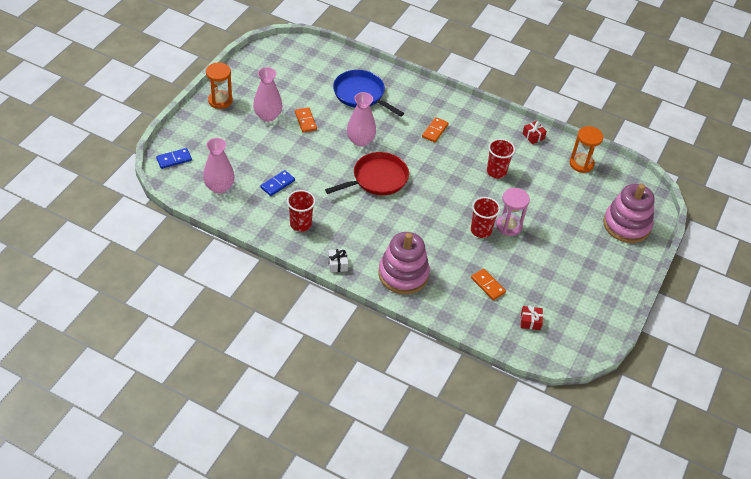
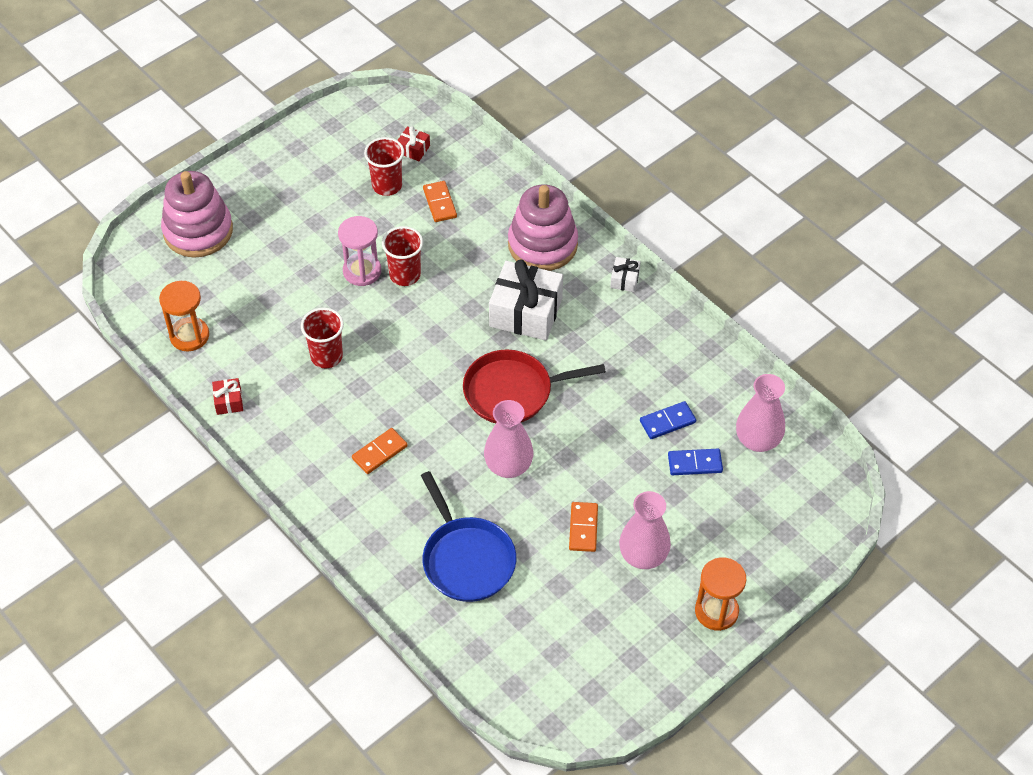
camera: 155 degrees left, 5 degrees up
blue domino [156,148,192,169] -> blue domino moved to [668,449,723,475]
red cup [287,190,316,232] -> red cup moved to [364,137,404,196]
none -> white gift [489,259,563,341]

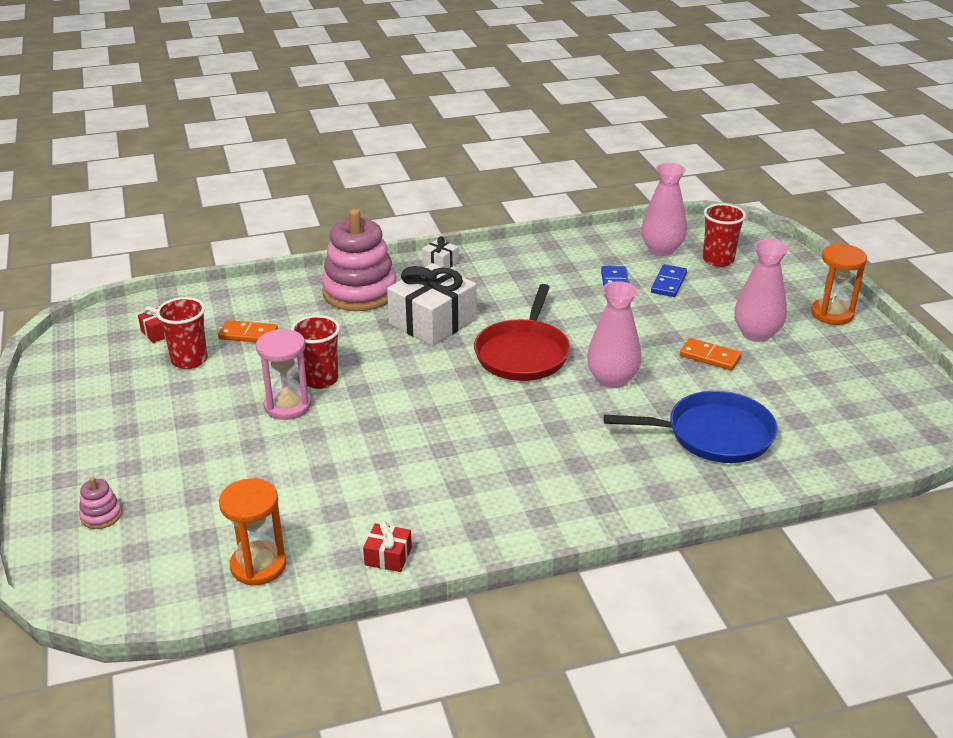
camera: 65 degrees left, 20 degrees down
pink stacking toy [161,171,233,258] -> pink stacking toy [79,477,122,529], size x0.41
red cup [301,308,344,368] -> red cup moved to [703,203,746,267]
orange domino [352,428,408,474] -> none

